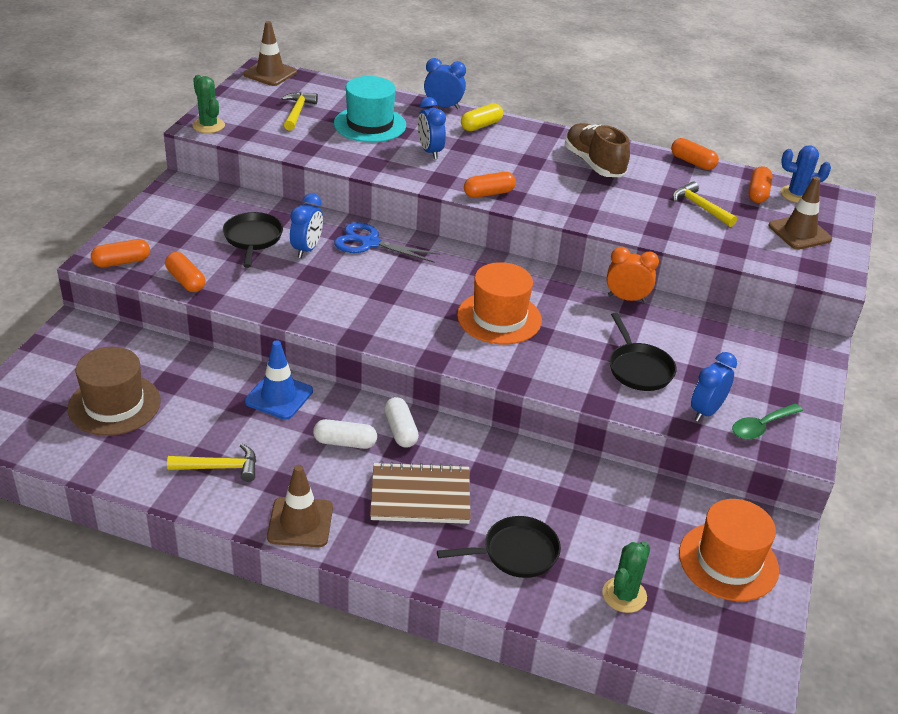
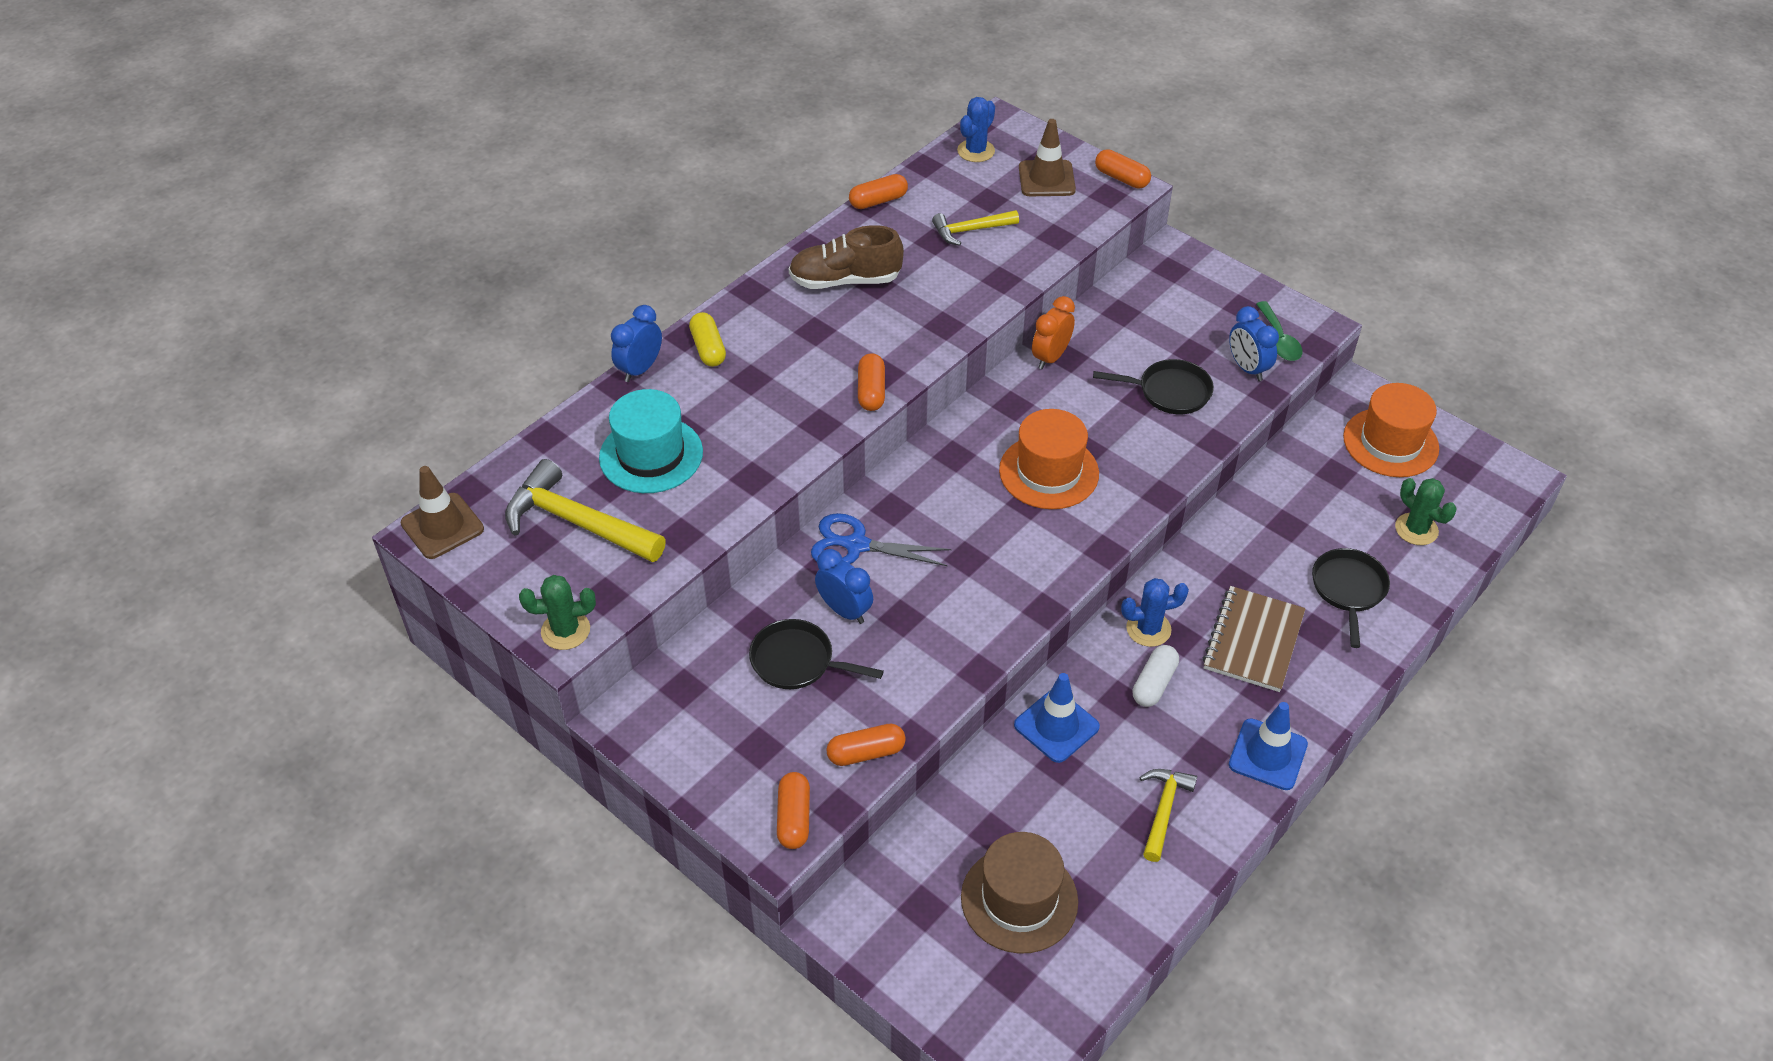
camera: 65 degrees left, 10 degrees up
brown traffic cone [267,465,333,547] -> blue traffic cone [1229,702,1308,790]
yellow hammer [281,92,318,131] -> yellow hammer [505,459,666,562], size x1.71
blue scissors [334,222,440,263] -> blue scissors turned 60 degrees clockwise [811,513,952,566]
white capsule [384,397,419,448] -> blue cactus [1121,578,1189,647]
blue clock [418,97,446,159] -> none
orange capsule [749,166,772,203] -> orange capsule moved to [1095,149,1151,189]

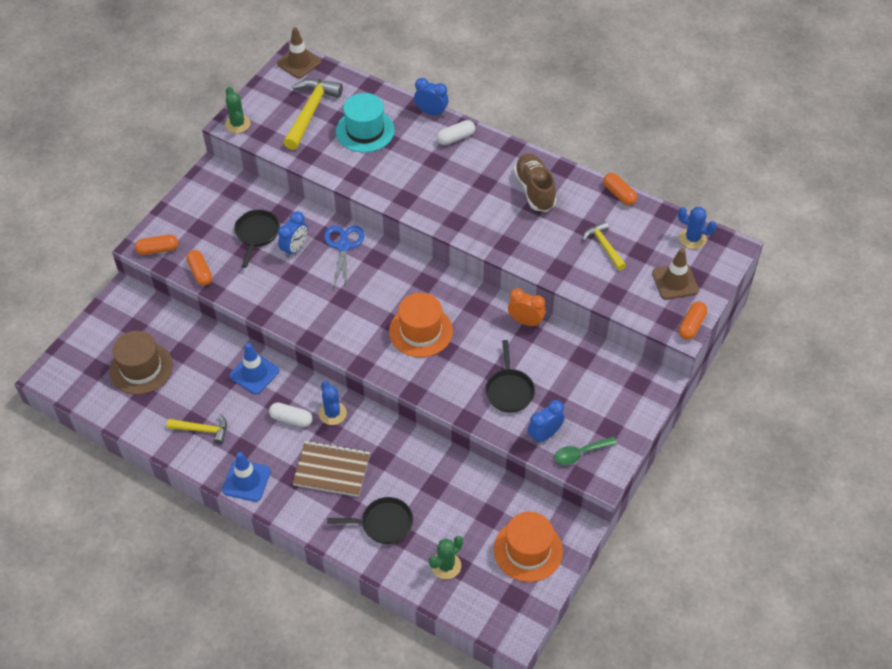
camera: 80 degrees right, 5 degrees up
yellow capsule [689,312,726,367] -> white capsule [437,120,475,145]
orange capsule [858,353,885,411] -> none

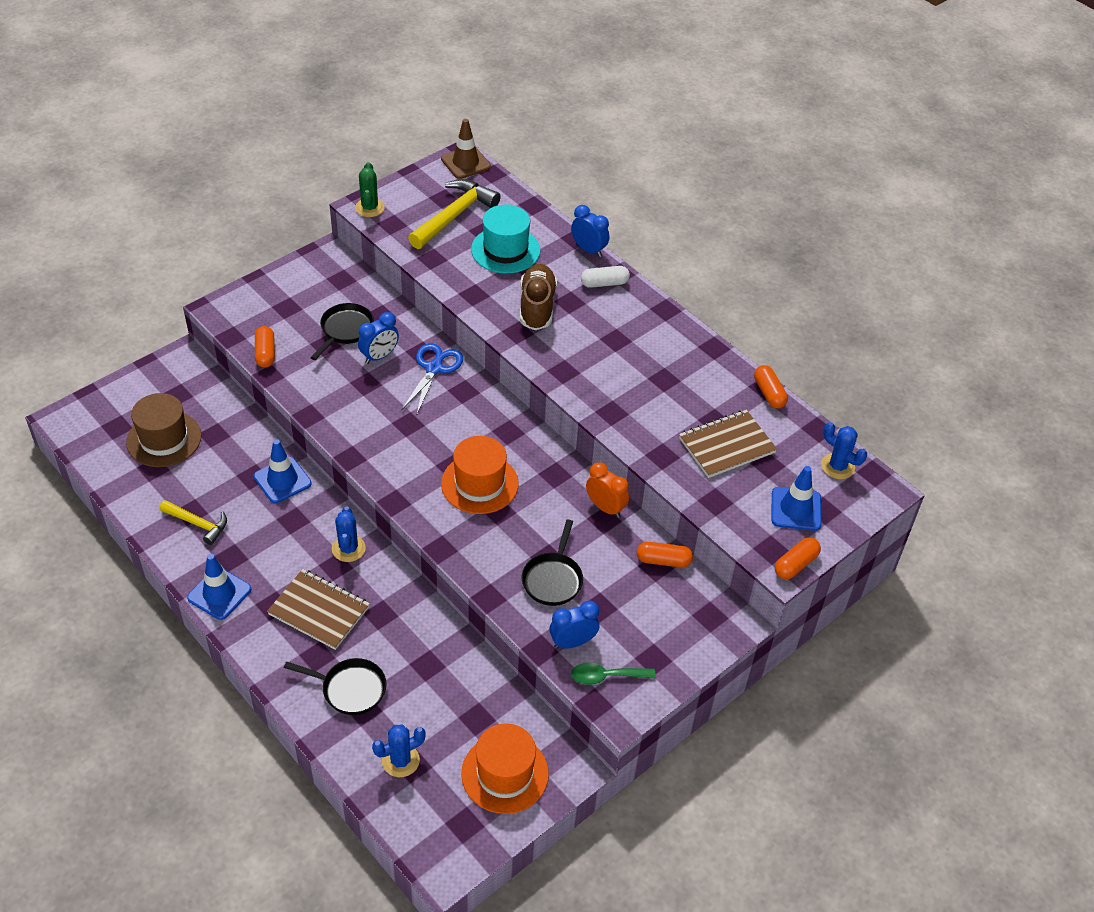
camera: 15 degrees right, 5 degrees down
orange capsule [135,235,178,255] -> orange capsule moved to [637,542,693,568]
white capsule [269,402,313,427] -> none
green cactus [429,536,463,579] -> blue cactus [372,724,426,777]
brown shoe [514,153,557,212] -> brown shoe moved to [520,264,557,330]
yellow hammer [583,221,626,270] -> brown notebook [679,410,777,478]
brown traffic cone [652,248,699,300] -> blue traffic cone [772,466,821,531]

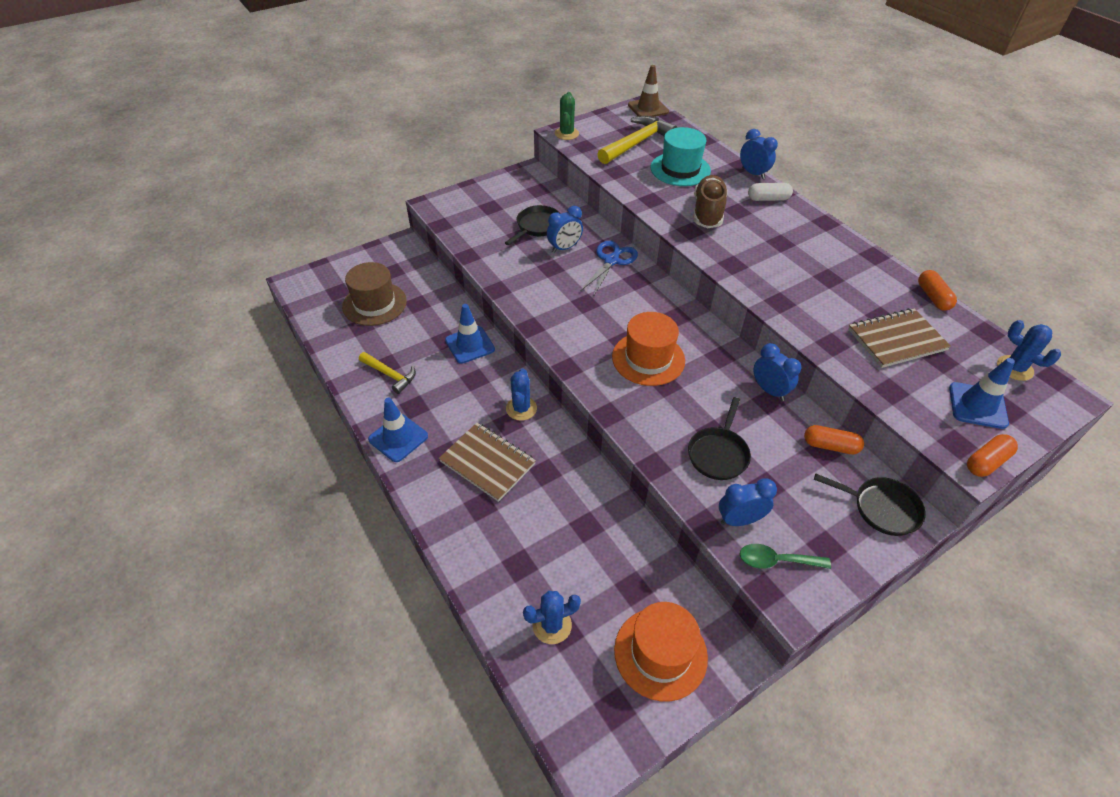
camera: 10 degrees right, 0 degrees up
orange capsule [255,326,275,368] -> none
black pan [284,658,387,715] -> black pan moved to [814,474,926,536]
orange clock [586,462,629,518] -> blue clock [753,343,802,401]

